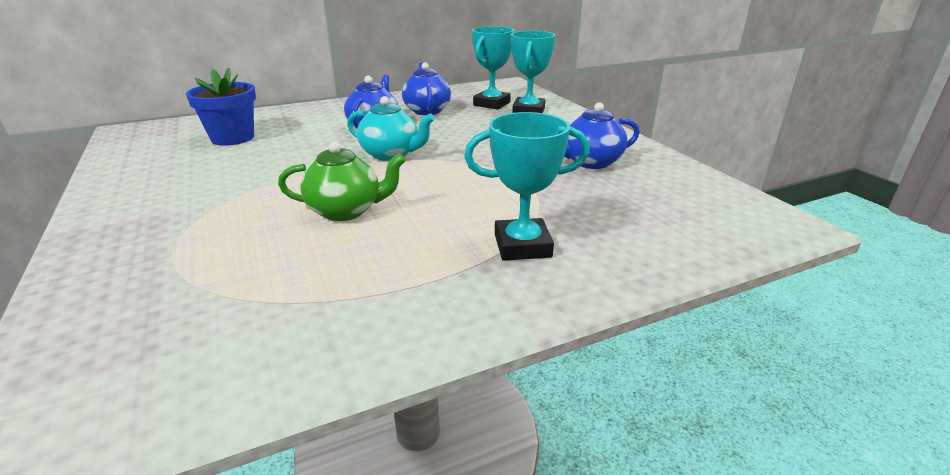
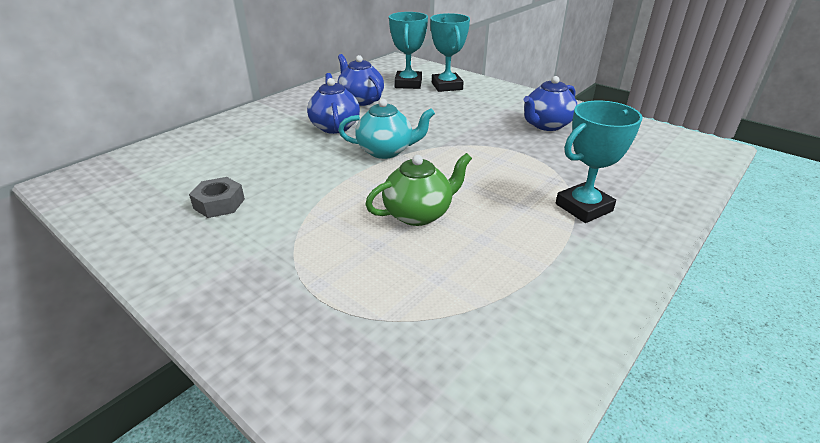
camera: 25 degrees left, 5 degrees up
blue flower pot [186,68,256,146] -> none
none -> grey nut [189,177,245,218]

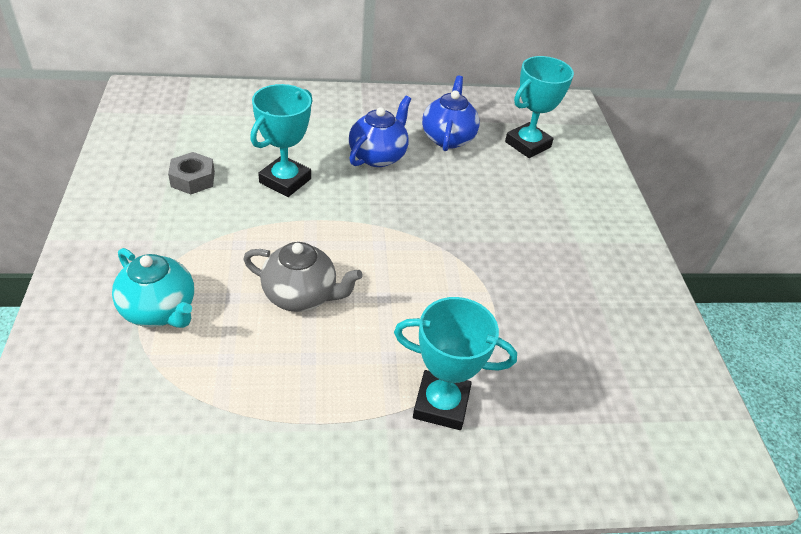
camera: 40 degrees right, 10 degrees up
turquoise teapot [338,99,435,159] -> turquoise teapot moved to [112,248,194,328]
green teapot [365,153,472,226] -> grey teapot [243,242,363,312]
turquoise trophy [430,13,470,92] -> turquoise trophy moved to [250,84,312,197]
blue teapot [523,76,577,131] -> none

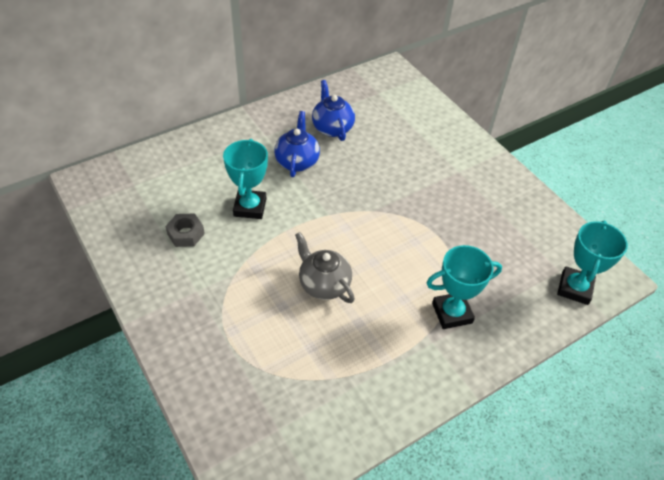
camera: 25 degrees left, 5 degrees up
turquoise teapot [112,248,194,328] -> none
grey teapot [243,242,363,312] -> grey teapot turned 120 degrees counterclockwise [295,232,355,303]
turquoise trophy [505,56,574,158] -> turquoise trophy moved to [557,221,628,305]

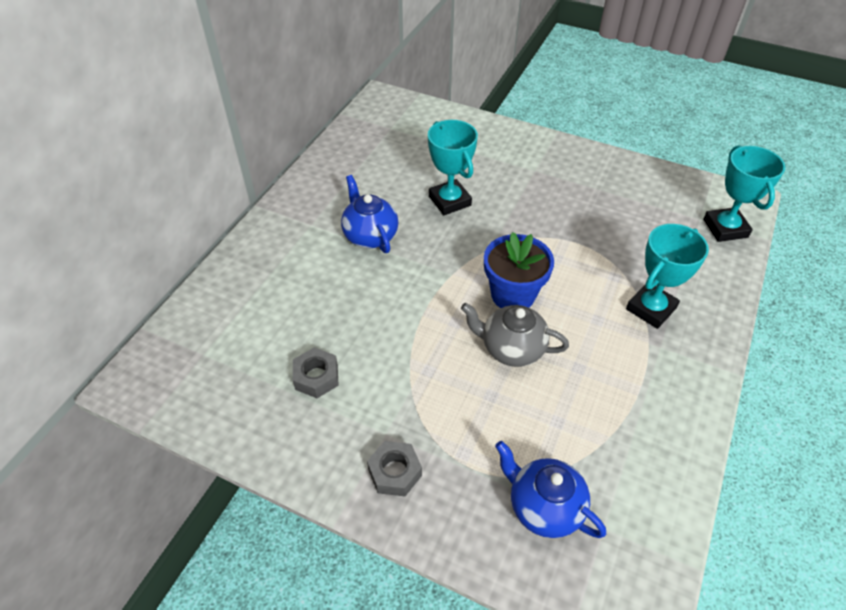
camera: 30 degrees left, 0 degrees up
turquoise trophy [223,139,268,219] -> turquoise trophy moved to [428,120,478,215]
blue teapot [312,80,355,141] -> blue teapot moved to [495,441,606,538]
none -> grey nut [367,441,422,496]
none -> blue flower pot [484,232,554,308]

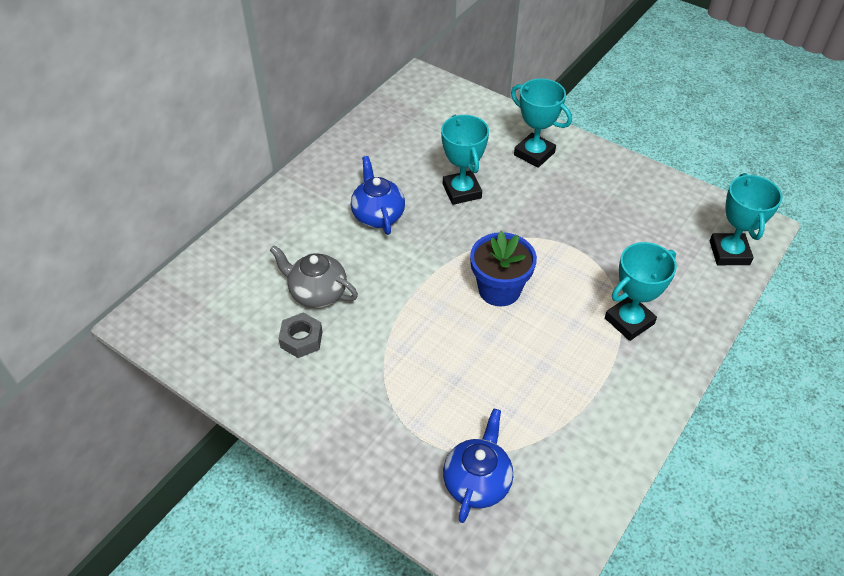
camera: 10 degrees right, 0 degrees up
grey nut [367,441,422,496] -> none
grey teapot [461,303,569,367] -> grey teapot moved to [270,245,358,308]
blue teapot [495,441,606,538] -> blue teapot turned 60 degrees clockwise [443,408,513,523]
none -> turquoise trophy [511,78,572,168]

